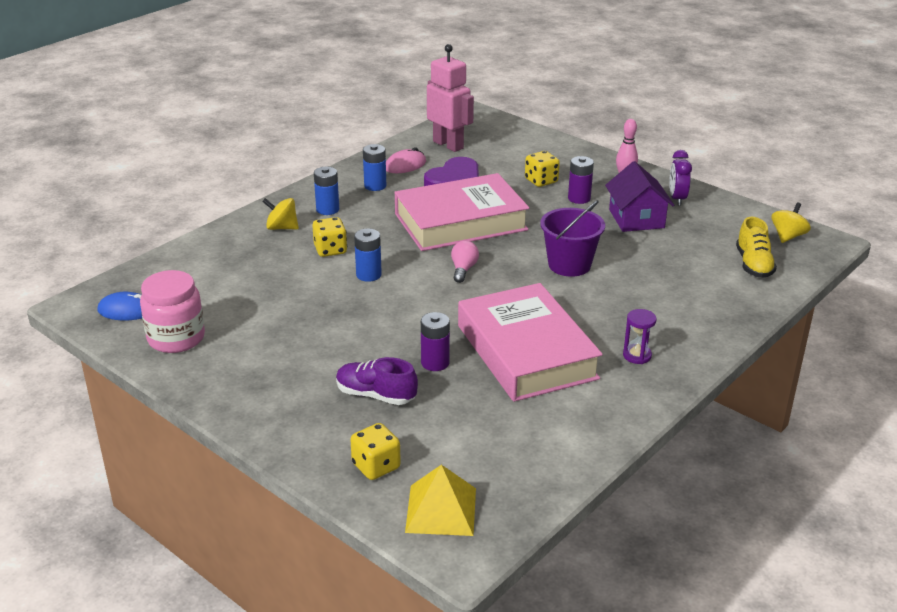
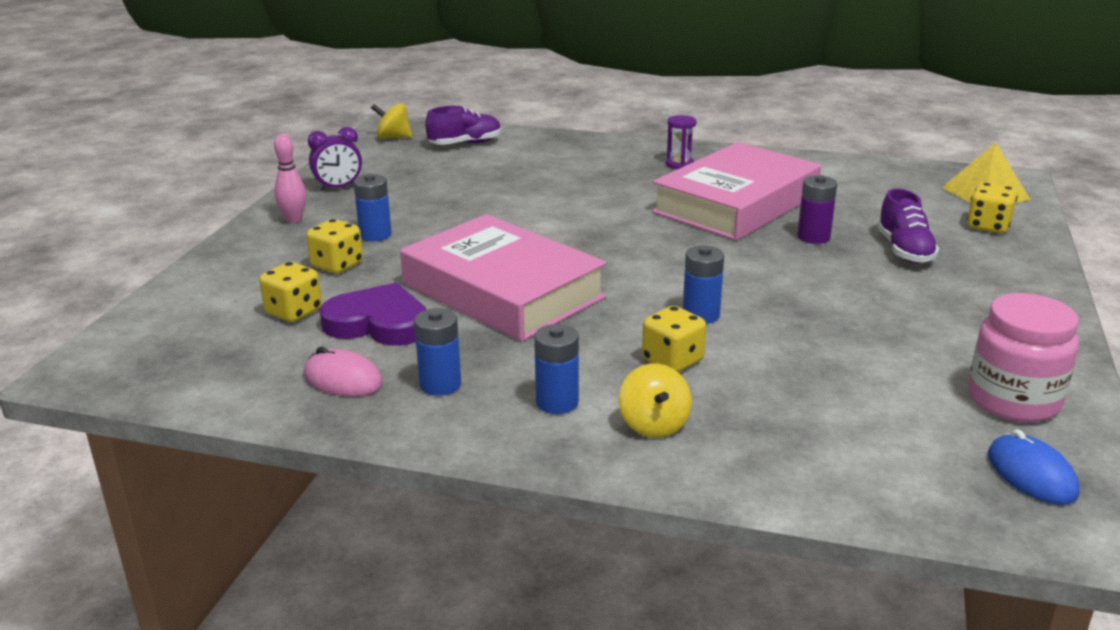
camera: 115 degrees left, 5 degrees down
pink robot [427,44,474,152] -> none
pink light bulb [451,240,479,283] -> none
purple bucket [540,200,605,277] -> none
purple battery [568,156,594,204] -> blue battery [353,174,392,241]
purple house [605,161,674,232] -> none
yellow shoe [736,217,777,278] -> purple shoe [425,106,501,145]
none -> yellow dice [259,262,322,322]

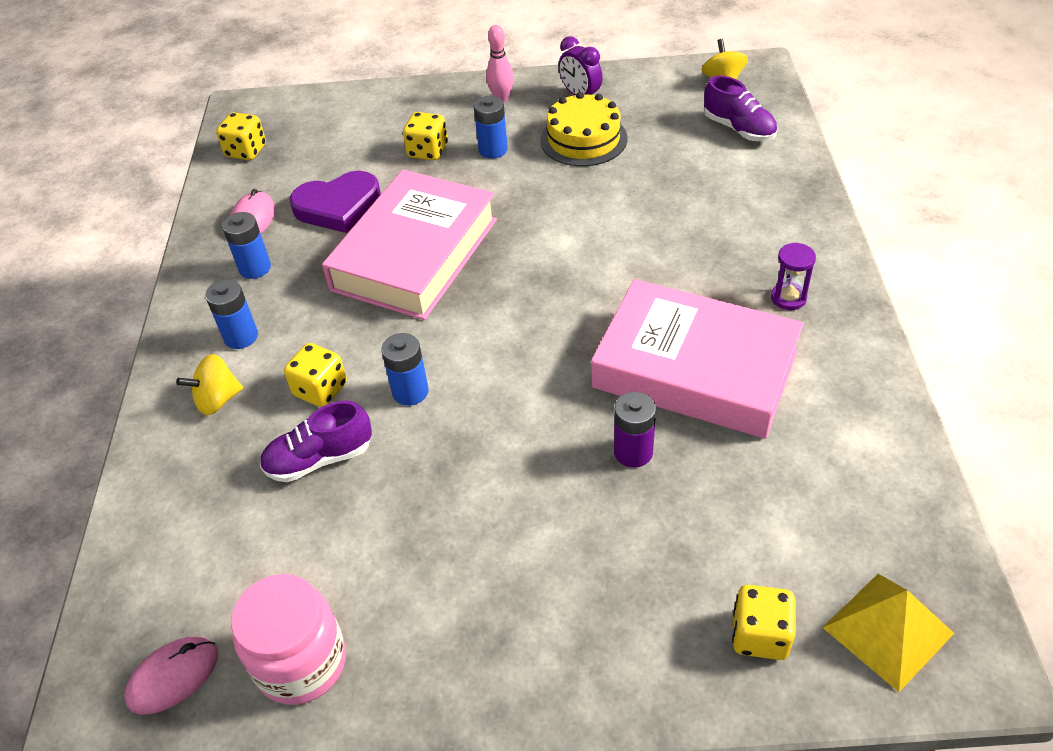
camera: 75 degrees right, 20 degrees up
yellow dice [259,262,322,322] -> yellow dice moved to [216,112,266,160]
purple heart [320,283,427,346] -> purple heart turned 75 degrees clockwise [290,171,381,233]
purple shoe [877,188,939,263] -> purple shoe moved to [260,401,372,482]
blue mouse [988,429,1080,505] -> pink mouse [124,637,218,715]
none -> yellow cake [540,92,627,166]

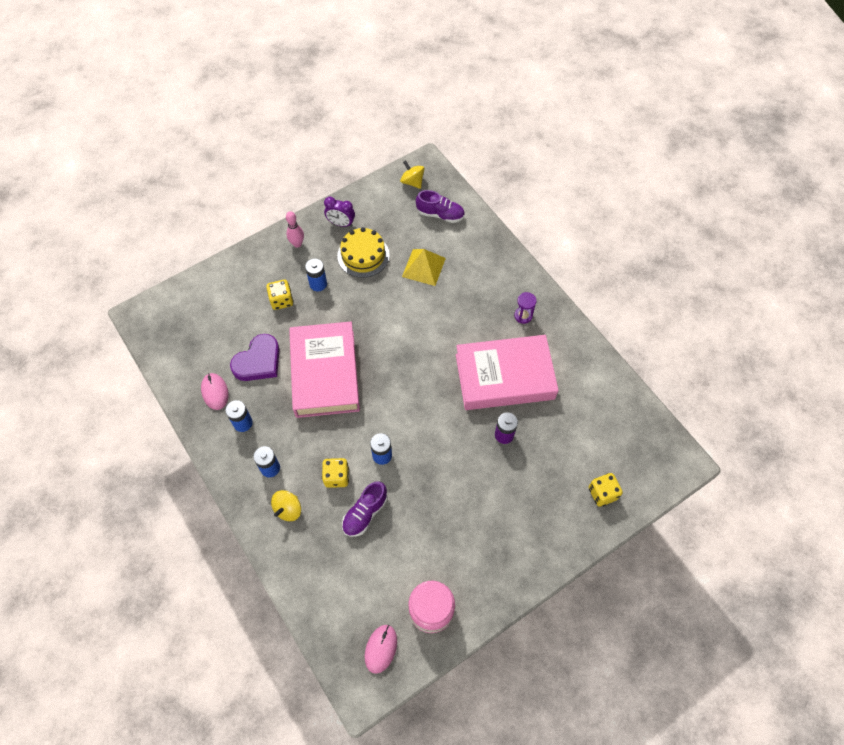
camera: 35 degrees left, 15 degrees up
yellow dice [216,112,266,160] -> none
yellow pyramid [823,574,954,692] -> yellow pyramid moved to [402,249,446,286]

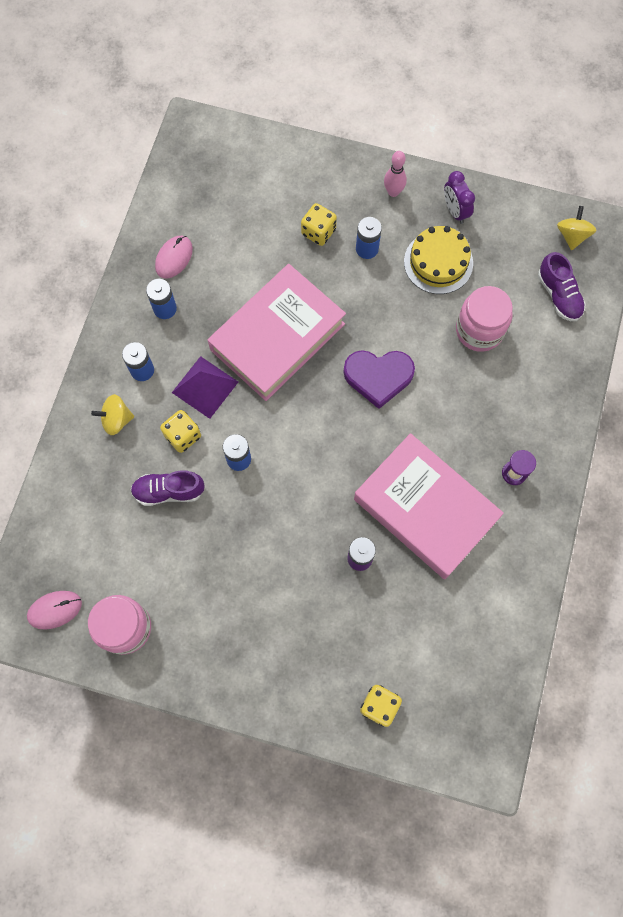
camera: 50 degrees right, 10 degrees up
purple heart [230,334,279,381] -> purple heart moved to [344,350,415,409]
yellow pyramid [402,249,446,286] -> pink jar [456,286,513,352]
none -> purple pyramid [172,356,238,419]

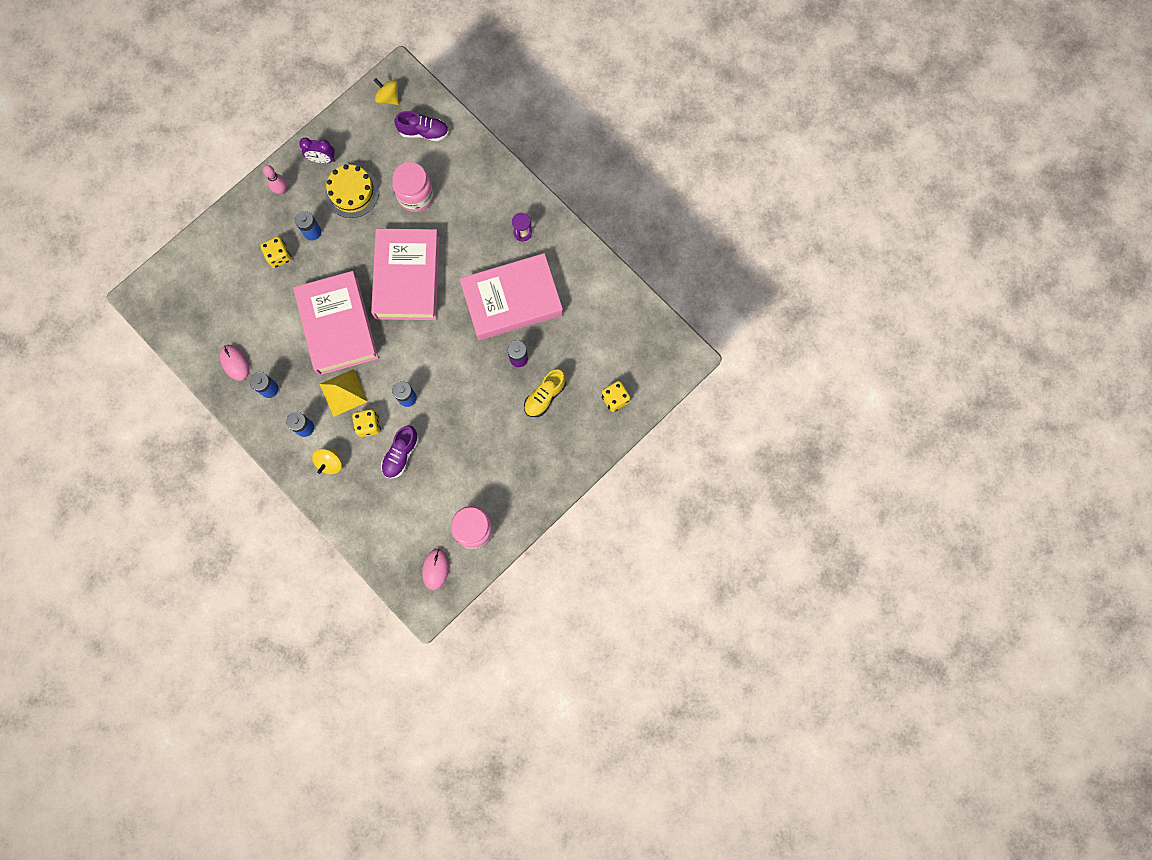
camera: 60 degrees left, 5 degrees up
purple pyramid [172,356,238,419] -> yellow pyramid [320,369,368,417]
purple heart [344,350,415,409] -> pink book [371,229,440,320]
none -> yellow shoe [524,369,566,417]

